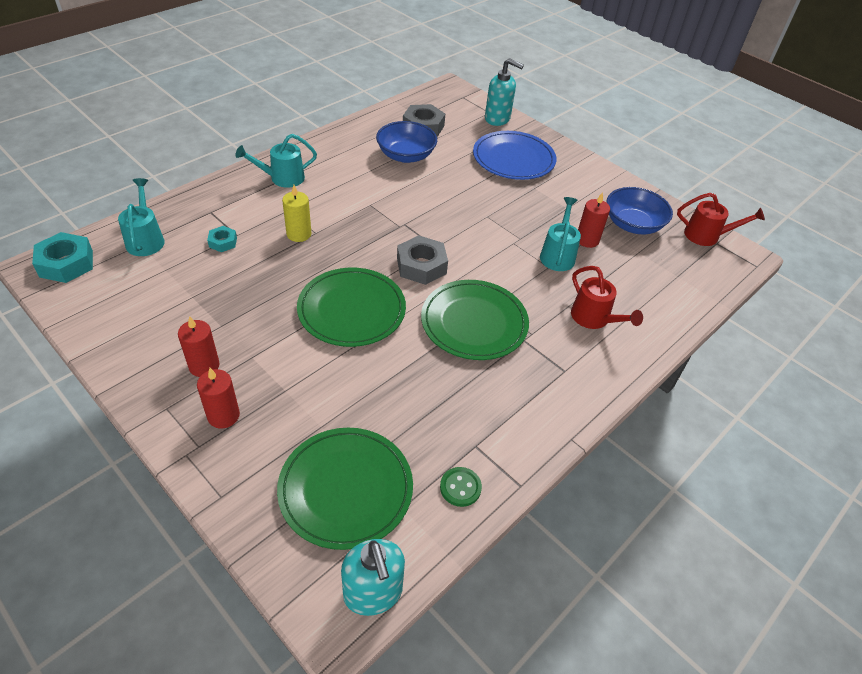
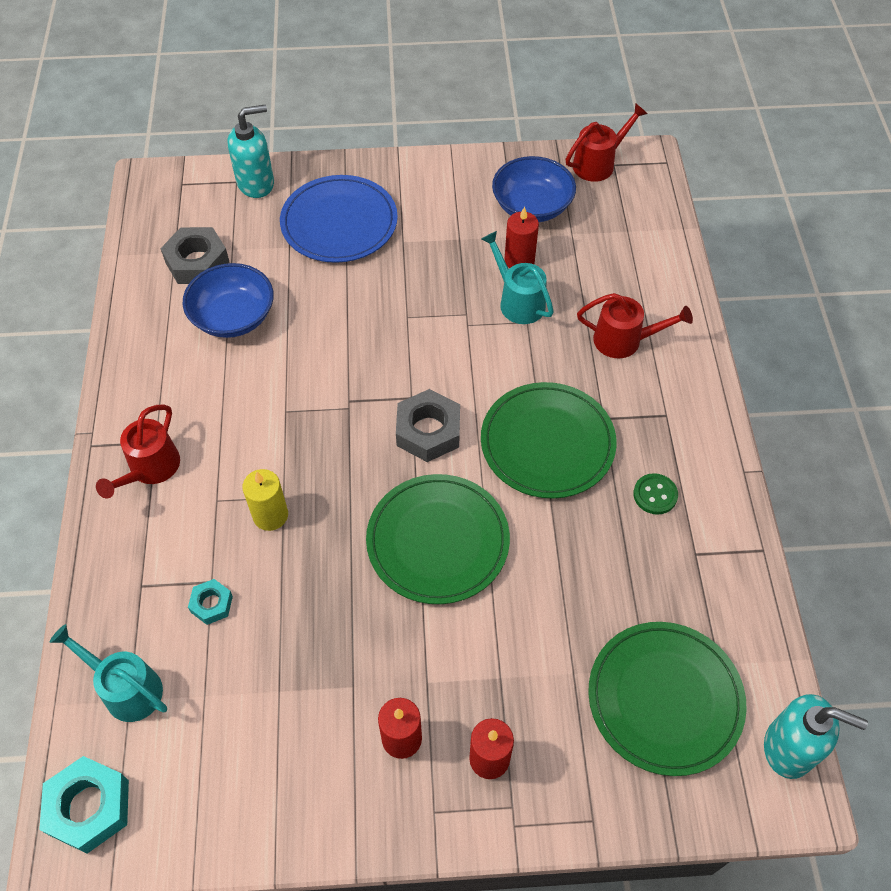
camera: 45 degrees left, 10 degrees up
turquoise watering can [235,134,317,188] -> red watering can [96,404,180,499]
green button [440,467,482,507] -> green button moved to [633,473,678,515]

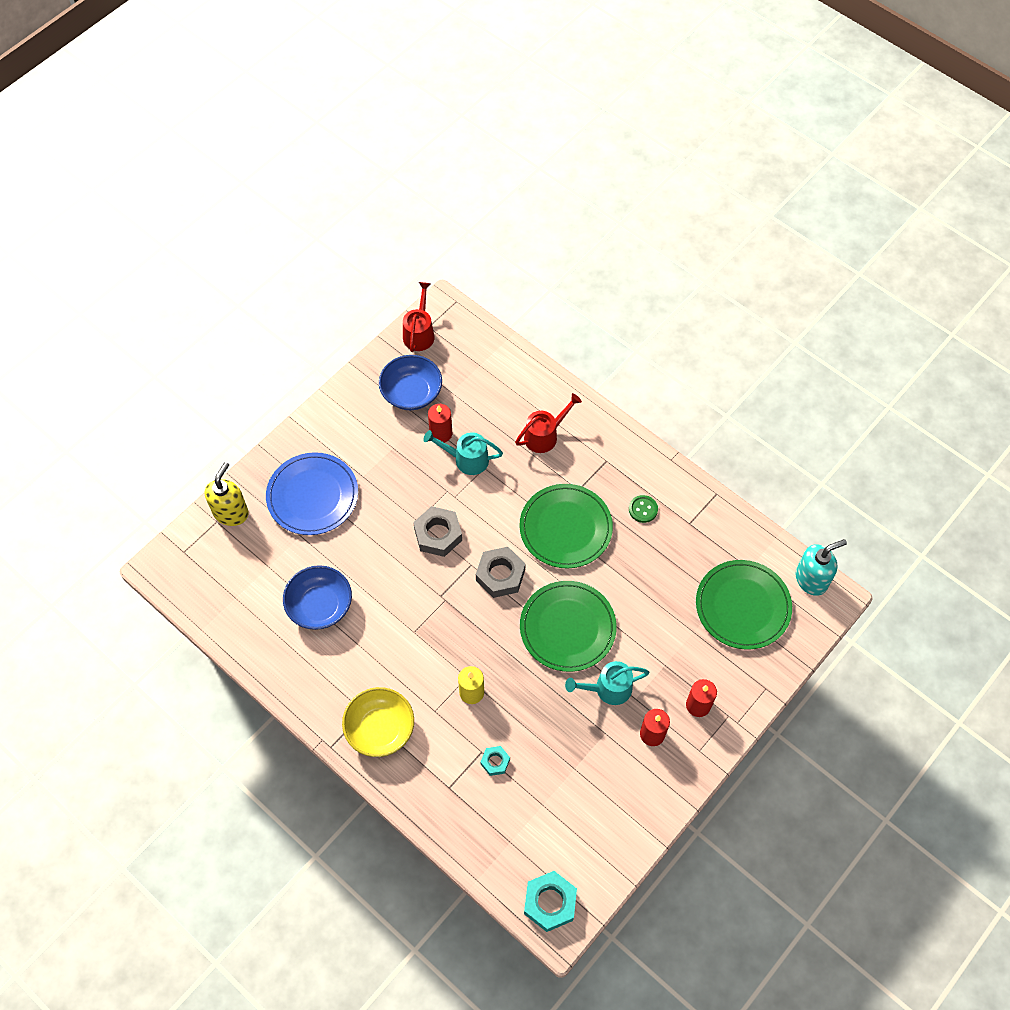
camera: 45 degrees left, 5 degrees up
turquoise watering can [50,624,167,722] -> turquoise watering can moved to [565,661,650,705]
red watering can [96,404,180,499] -> yellow bowl [342,687,414,757]
grey nut [160,227,230,284] -> grey nut moved to [413,506,462,557]
turquoise soap dispenser [227,105,274,198] -> yellow soap dispenser [205,462,249,526]

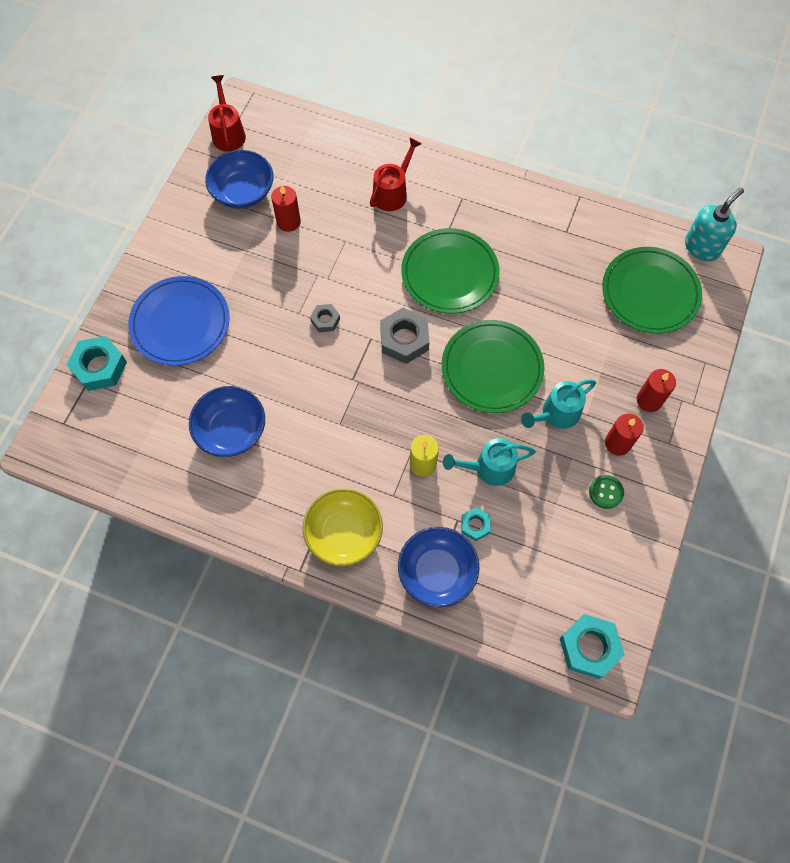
camera: 20 degrees left, 5 degrees up
yellow soap dispenser [205,462,249,526] -> turquoise nut [66,336,127,391]
grey nut [413,506,462,557] -> grey nut [310,304,340,332], size x0.55
turquoise watering can [423,430,503,475] -> turquoise watering can moved to [443,438,536,486]
green button [629,495,658,523] -> green button moved to [589,475,624,509]
none -> blue bowl [398,527,480,607]

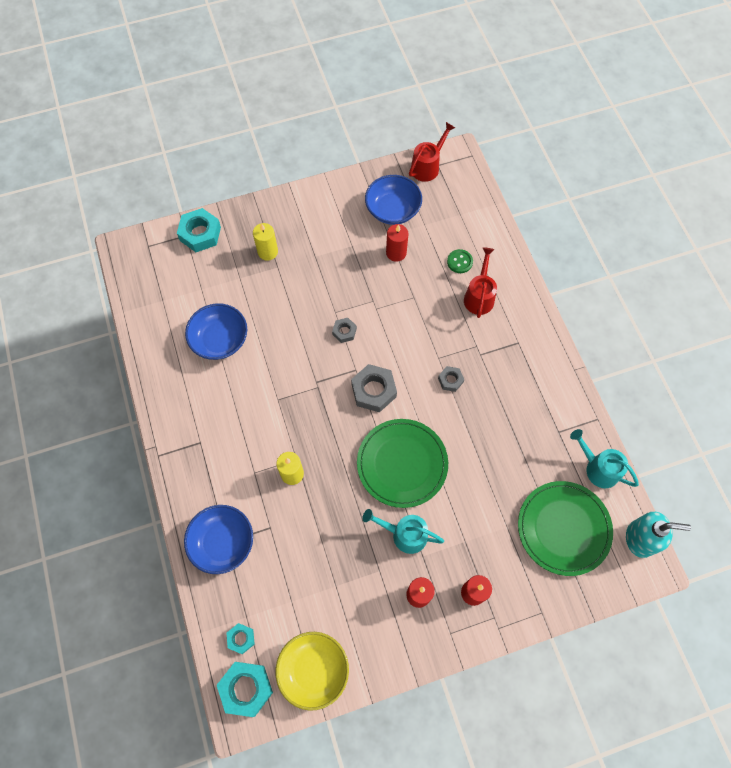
camera: 50 degrees right, 0 degrees up
blue plate [128,276,230,366] -> yellow candle [253,223,278,261]
yellow bowl [303,488,383,566] -> yellow bowl moved to [275,632,349,711]
red watering can [370,137,422,211] -> red watering can turned 75 degrees counterclockwise [464,247,497,318]
green plate [401,228,500,314] -> grey nut [438,366,464,392]
turquoise watering can [443,438,536,486] -> turquoise watering can moved to [570,429,639,488]
turquoise nut [461,507,491,541] -> turquoise nut moved to [226,623,255,654]
green button [589,475,624,509] -> green button moved to [447,249,473,273]

